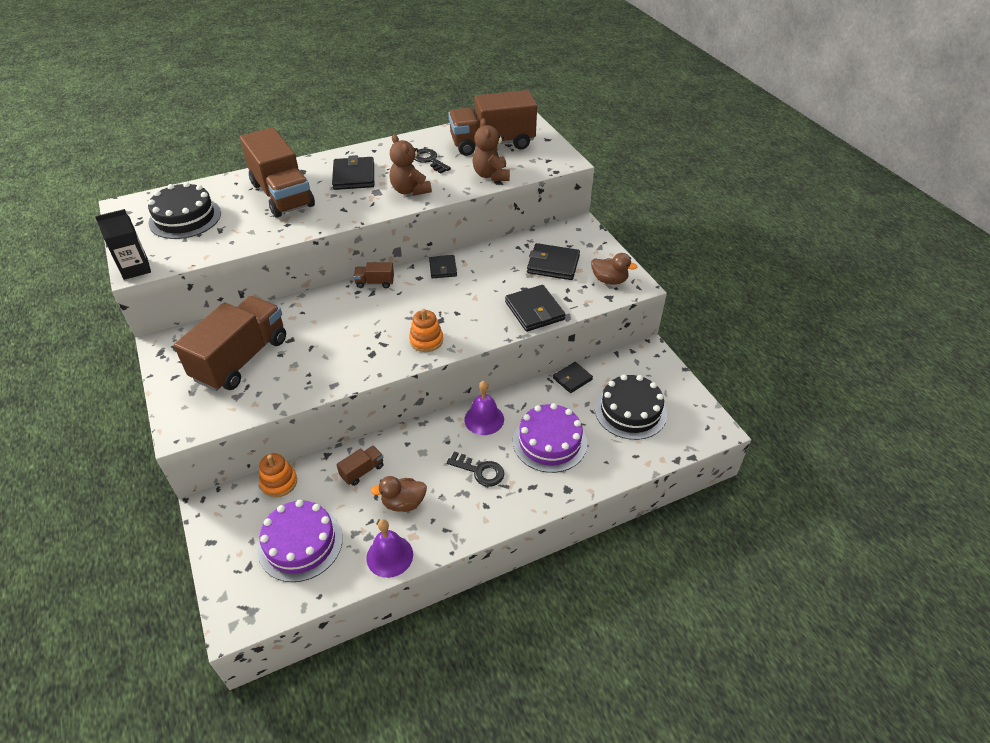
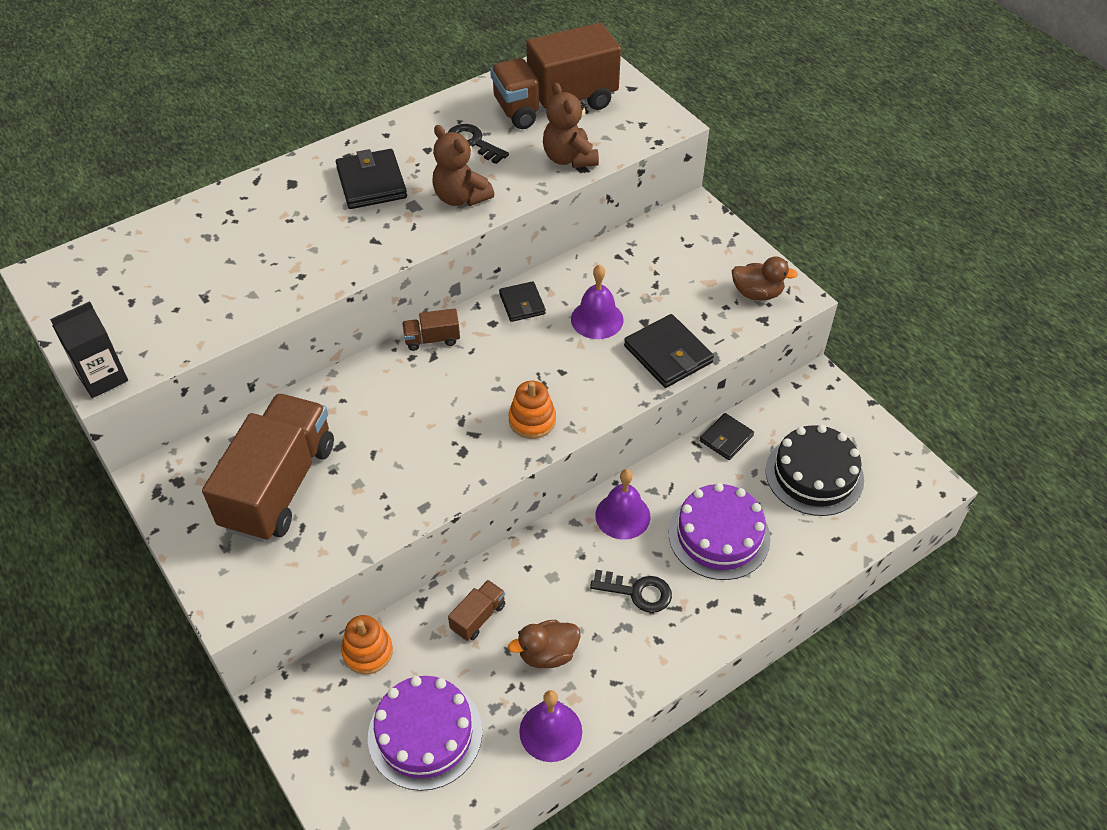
camera: 10 degrees left, 5 degrees up
black cake [148,182,221,239] -> none
brown truck [240,127,315,218] -> none
black wallet [527,243,580,280] -> none
none -> purple bell [571,265,624,339]

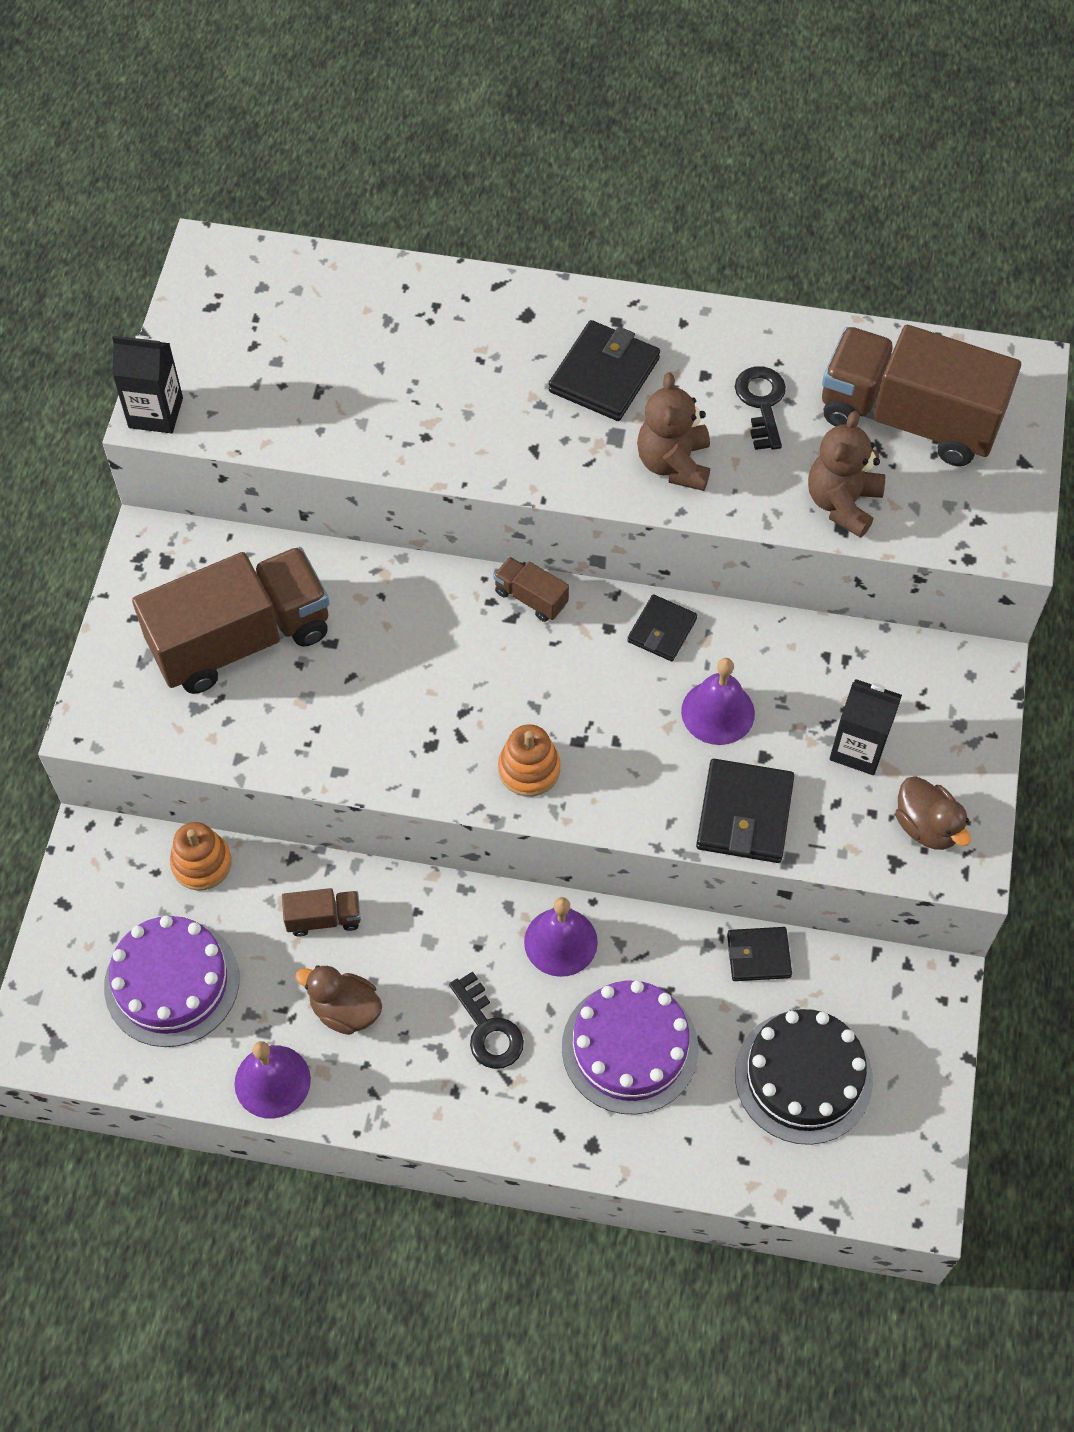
camera: 45 degrees right, 10 degrees up
none -> black carton [829,679,902,775]

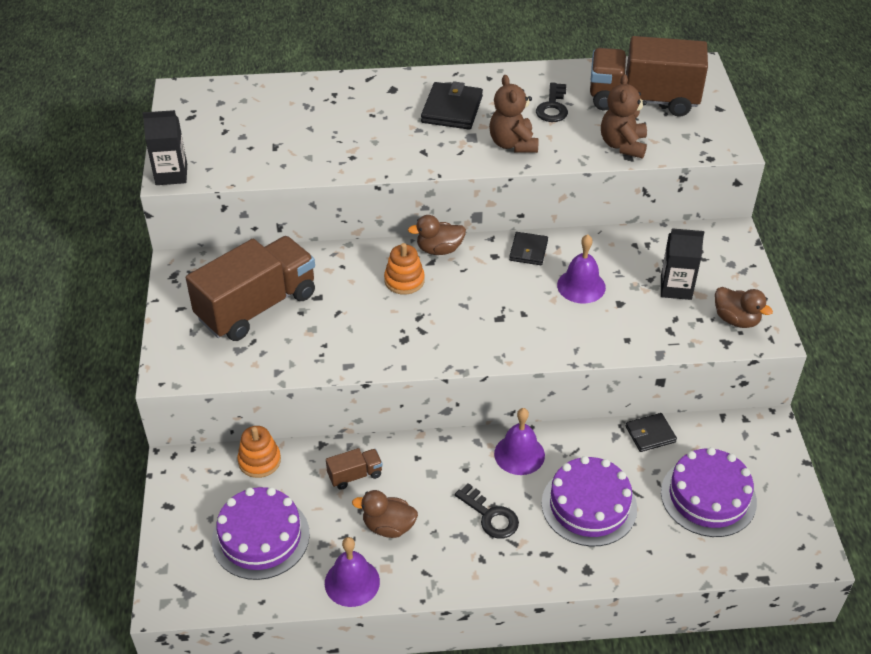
camera: 15 degrees left, 15 degrees down
brown truck [493,557,569,622] -> brown duck [408,215,466,255]
orange stacking toy [498,724,561,797] -> orange stacking toy moved to [384,243,425,295]
black wallet [696,759,794,863] -> none
black key [735,366,786,450] -> black key turned 150 degrees counterclockwise [536,82,568,122]
black cake [735,1009,873,1145] -> purple cake [661,447,757,537]

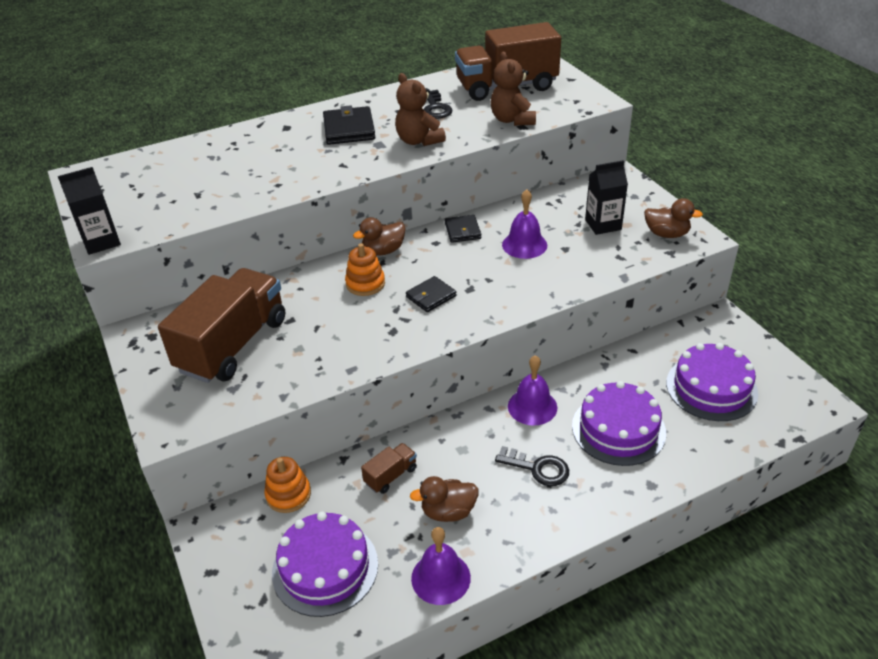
camera: 20 degrees left, 5 degrees down
black wallet [626,413,677,452] -> black wallet moved to [406,276,457,312]

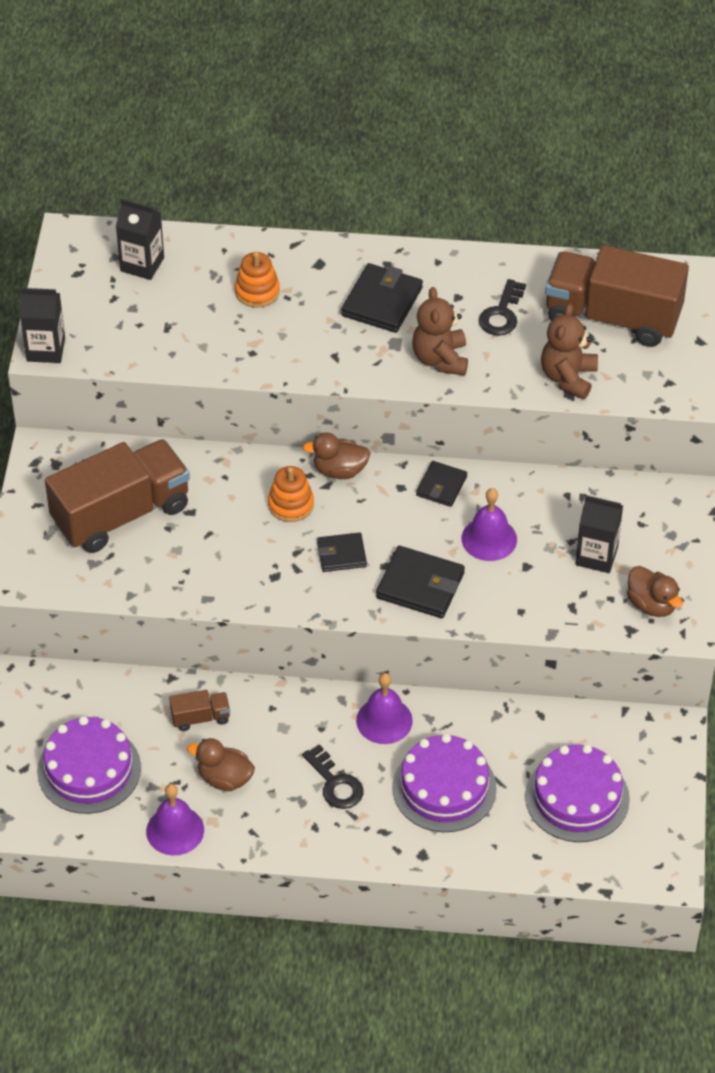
camera: 30 degrees right, 10 degrees up
orange stacking toy [264,457,311,513] -> orange stacking toy moved to [235,252,280,308]
none -> black carton [116,199,164,280]
none -> black wallet [376,546,465,618]

